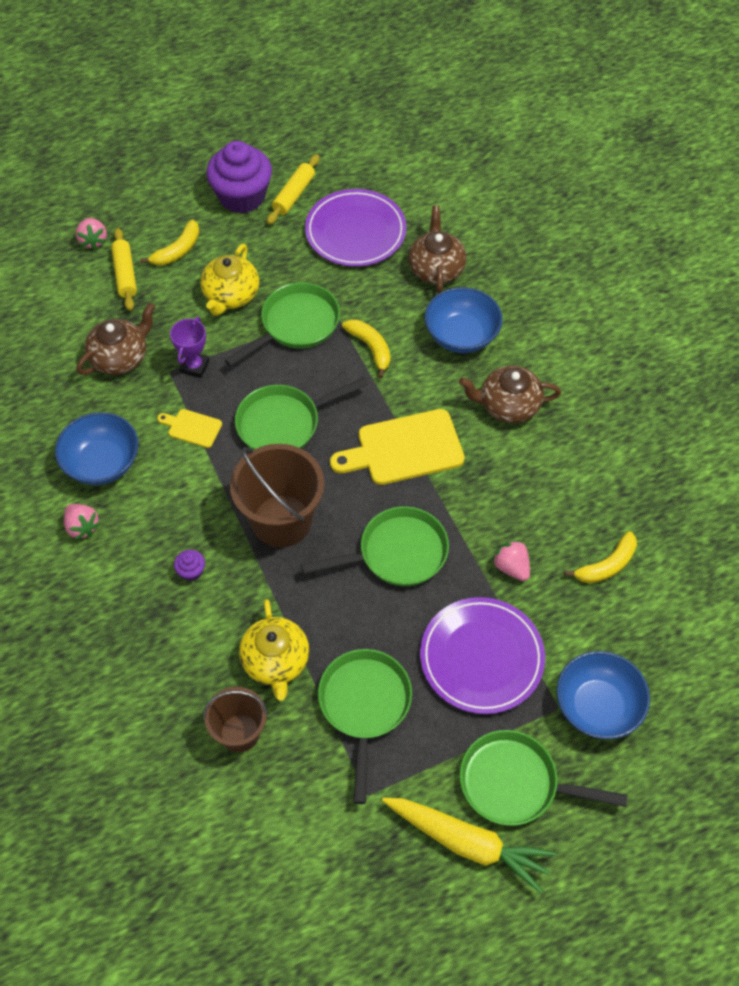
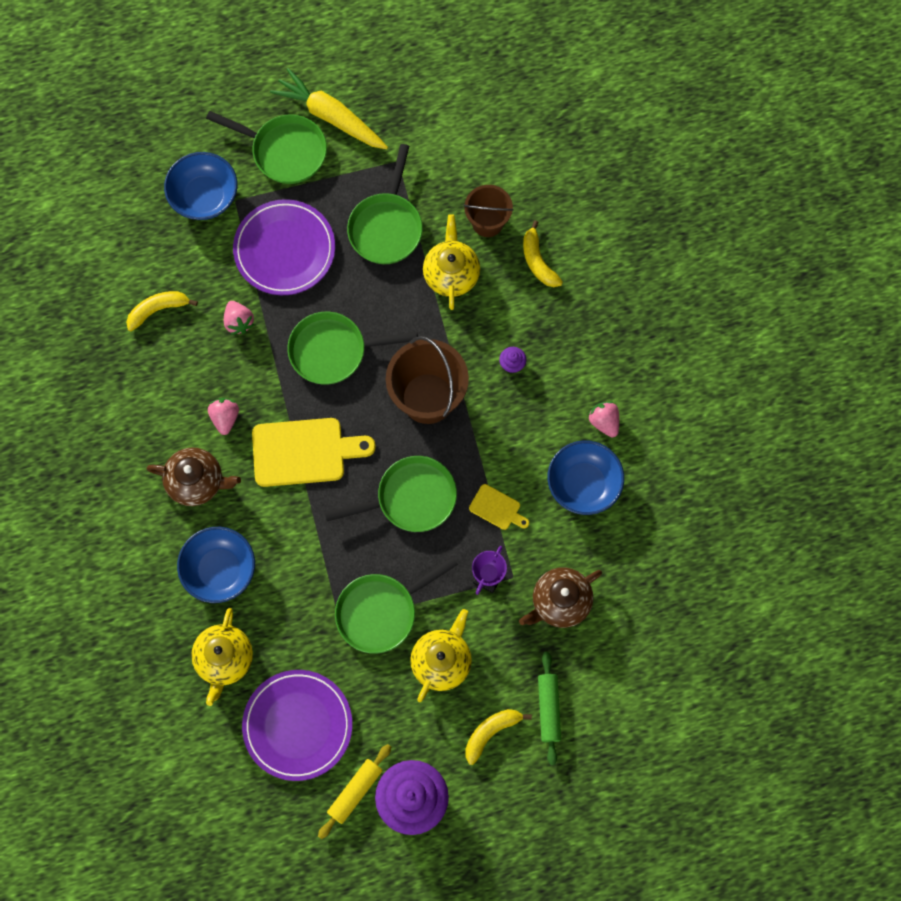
camera: 170 degrees left, 15 degrees up
pink strawberry [76,218,107,250] -> pink strawberry moved to [208,398,239,435]
yellow rolling pin [111,228,137,311] -> green rolling pin [538,652,561,765]
yellow banana [342,319,390,378] -> yellow banana moved to [523,220,563,287]
brown teapot [408,205,466,293] -> yellow teapot [191,608,253,706]

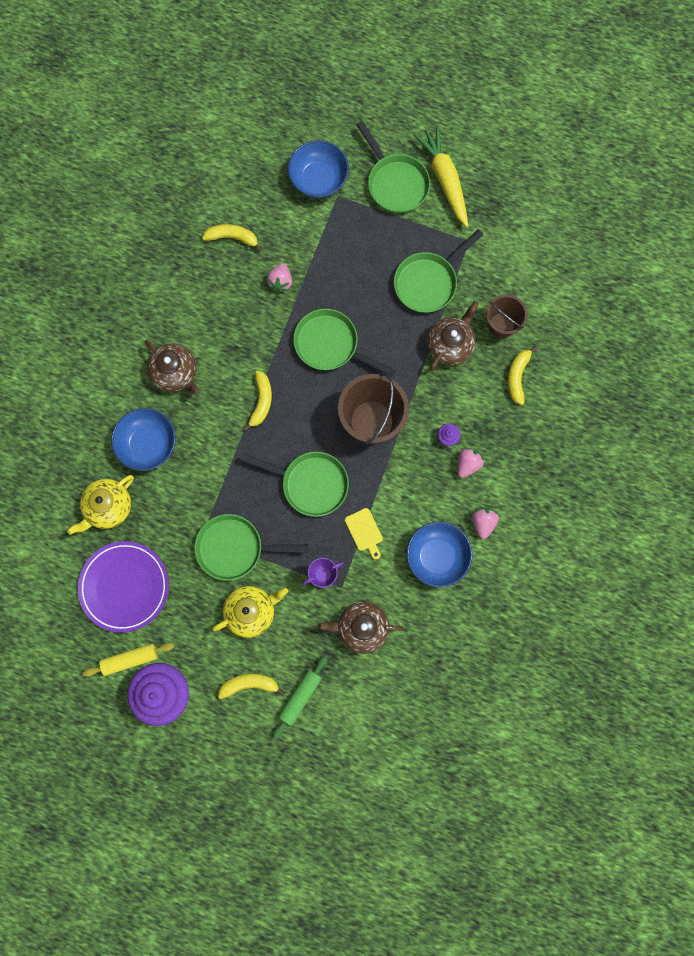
camera: 35 degrees right, 5 degrees up
pink strawberry [208,398,239,435] -> pink strawberry moved to [458,448,484,478]
purple plate [233,199,335,295] -> none
yellow cutting board [252,418,376,487] -> yellow banana [243,370,272,431]
yellow teapot [423,214,480,310] -> brown teapot [427,301,478,371]

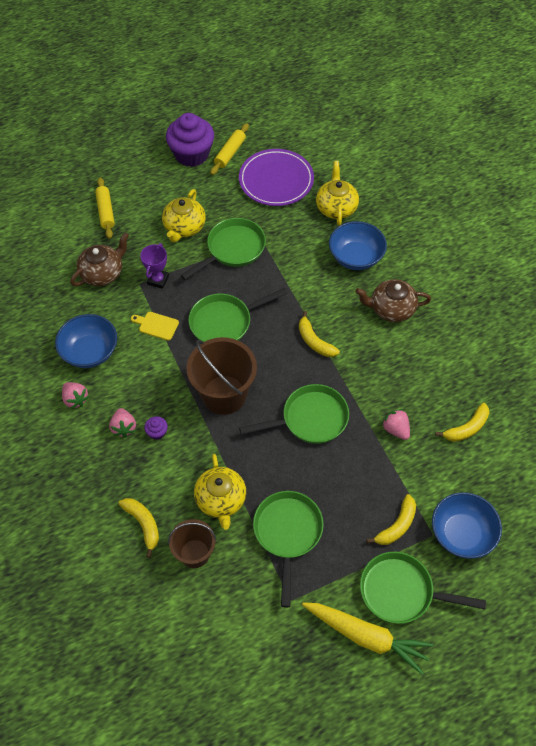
camera: 135 degrees right, 20 degrees down
yellow banana [218,674,285,699] -> yellow banana moved to [367,494,416,545]
green rolling pin [273,656,327,740] -> yellow rolling pin [95,177,115,239]
brown teapot [427,301,478,371] -> yellow teapot [194,454,246,530]

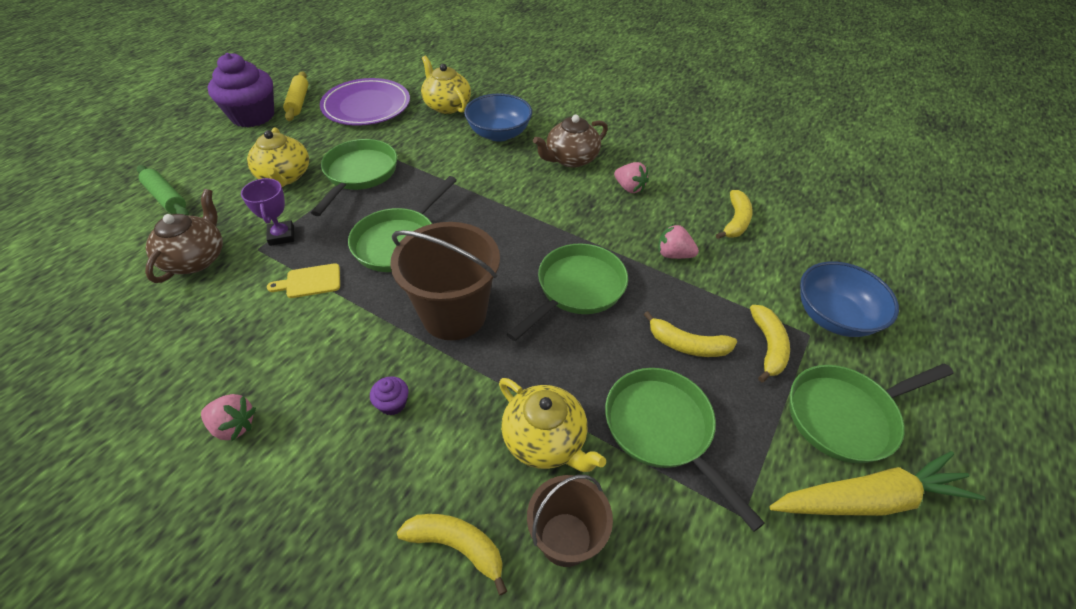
camera: 35 degrees left, 10 degrees down
blue bowl [55,314,117,368] -> none
yellow rolling pin [95,177,115,239] -> green rolling pin [137,165,189,215]
pink strawberry [109,408,136,438] -> pink strawberry moved to [614,162,649,193]
yellow banana [299,311,340,357] -> yellow banana moved to [643,311,737,357]

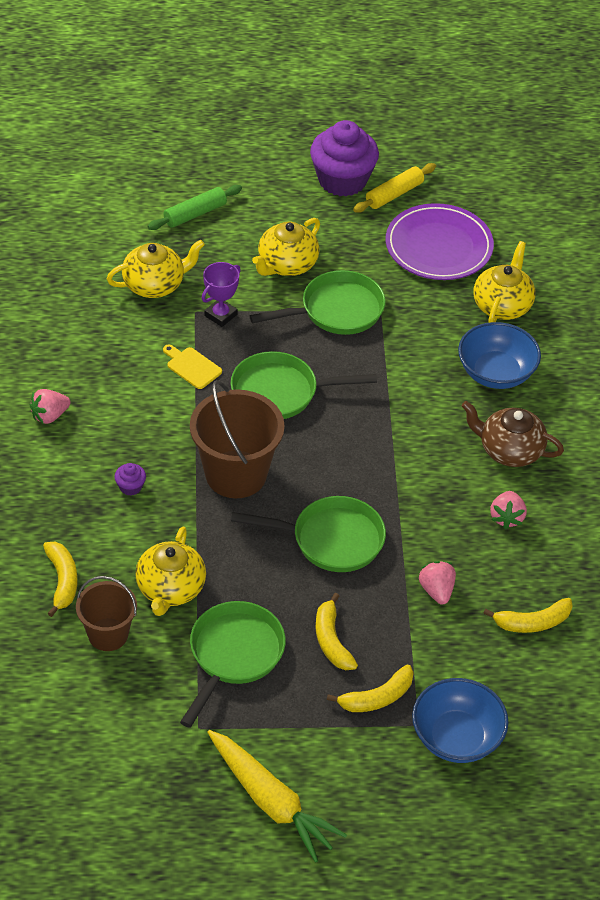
camera: 55 degrees right, 0 degrees up
green rolling pin [137,165,189,215] -> green rolling pin turned 45 degrees clockwise [148,185,242,230]
brown teapot [145,189,223,283] -> yellow teapot [107,240,205,298]
pink strawberry [201,394,256,441] -> pink strawberry turned 75 degrees clockwise [30,389,71,424]
green pan [789,364,953,463] -> none

